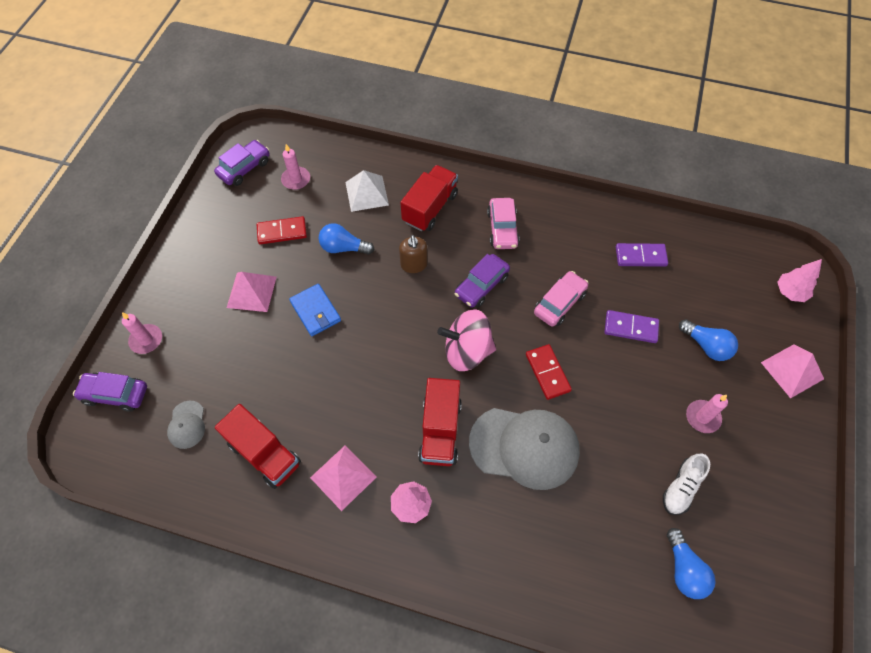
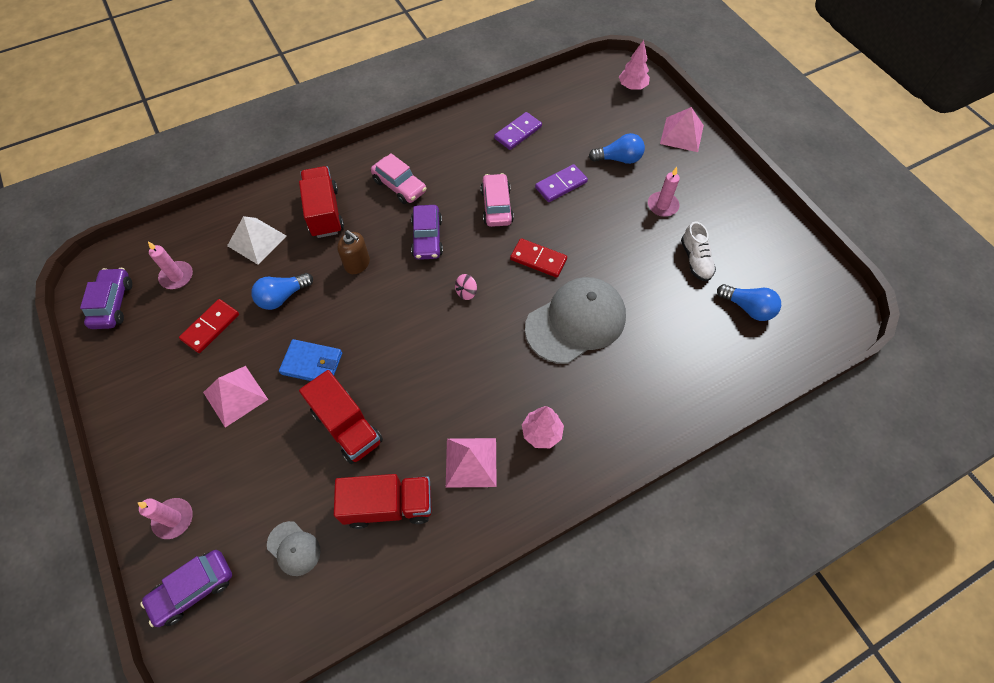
camera: 45 degrees left, 0 degrees up
red truck [418,378,462,466] -> red truck moved to [299,370,383,464]
pink spinning top [437,309,496,371] -> pink spinning top [455,274,477,300], size x0.41

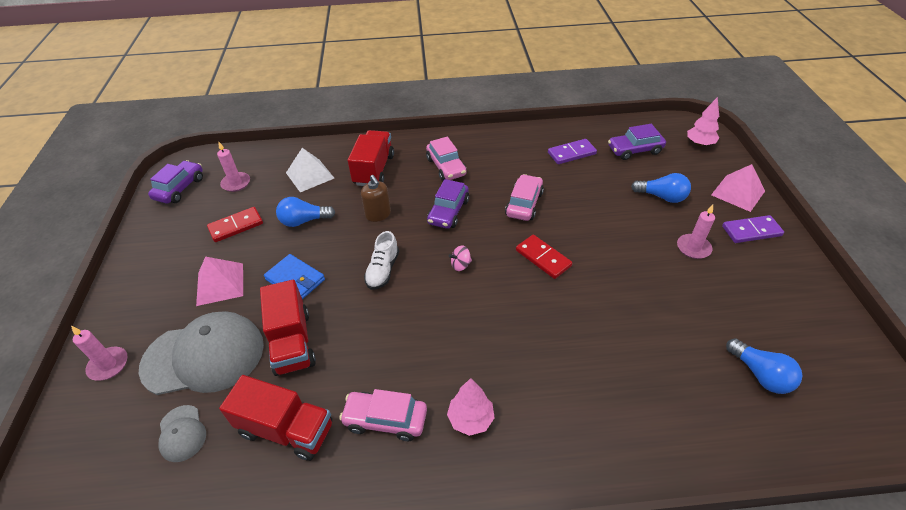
camera: 25 degrees right, 15 degrees down
purple car [140,550,232,627] -> purple car moved to [608,124,666,160]
pink pyramid [446,438,497,488] -> pink car [339,389,427,441]
grey cap [525,277,626,364] -> grey cap moved to [139,311,264,395]
purple domino [535,164,588,202] -> purple domino moved to [722,215,784,243]
white shoe [681,222,716,281] -> white shoe moved to [364,231,399,290]

